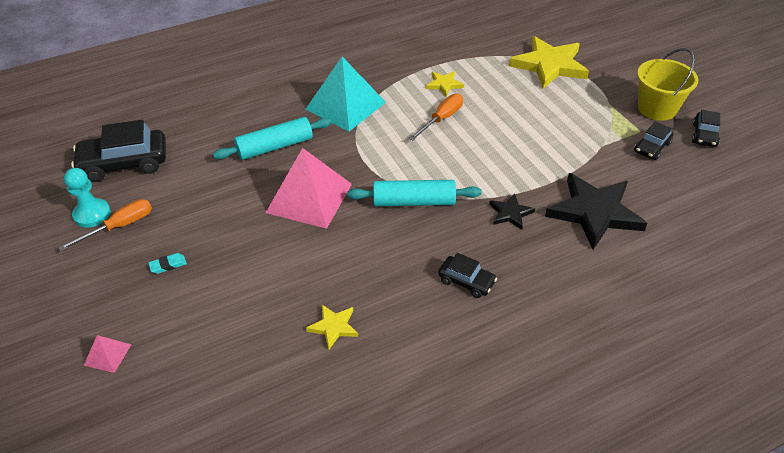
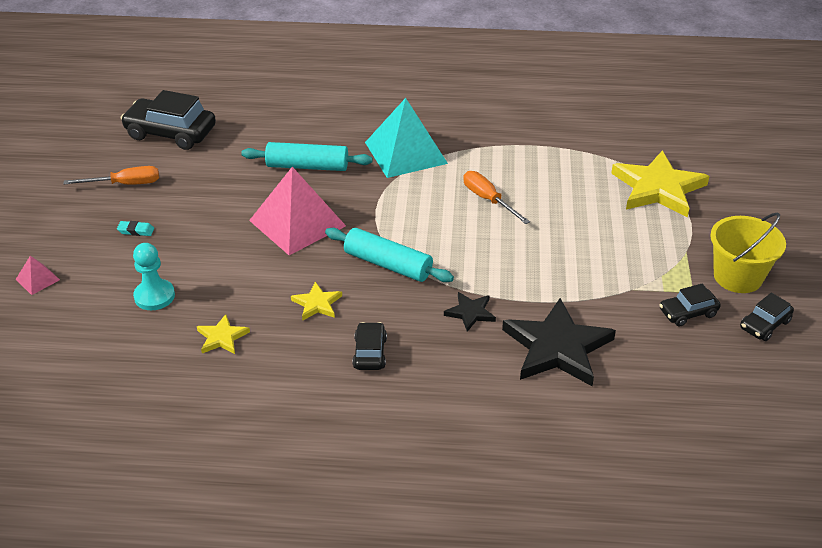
camera: 30 degrees right, 5 degrees down
turquoise pawn [64,168,111,228] -> turquoise pawn moved to [133,243,175,310]
orange screwdriver [409,94,463,140] -> orange screwdriver turned 105 degrees counterclockwise [463,171,530,224]
yellow star [426,71,464,96] -> yellow star moved to [291,282,342,321]
black car [438,253,497,298] -> black car turned 150 degrees counterclockwise [352,322,387,370]

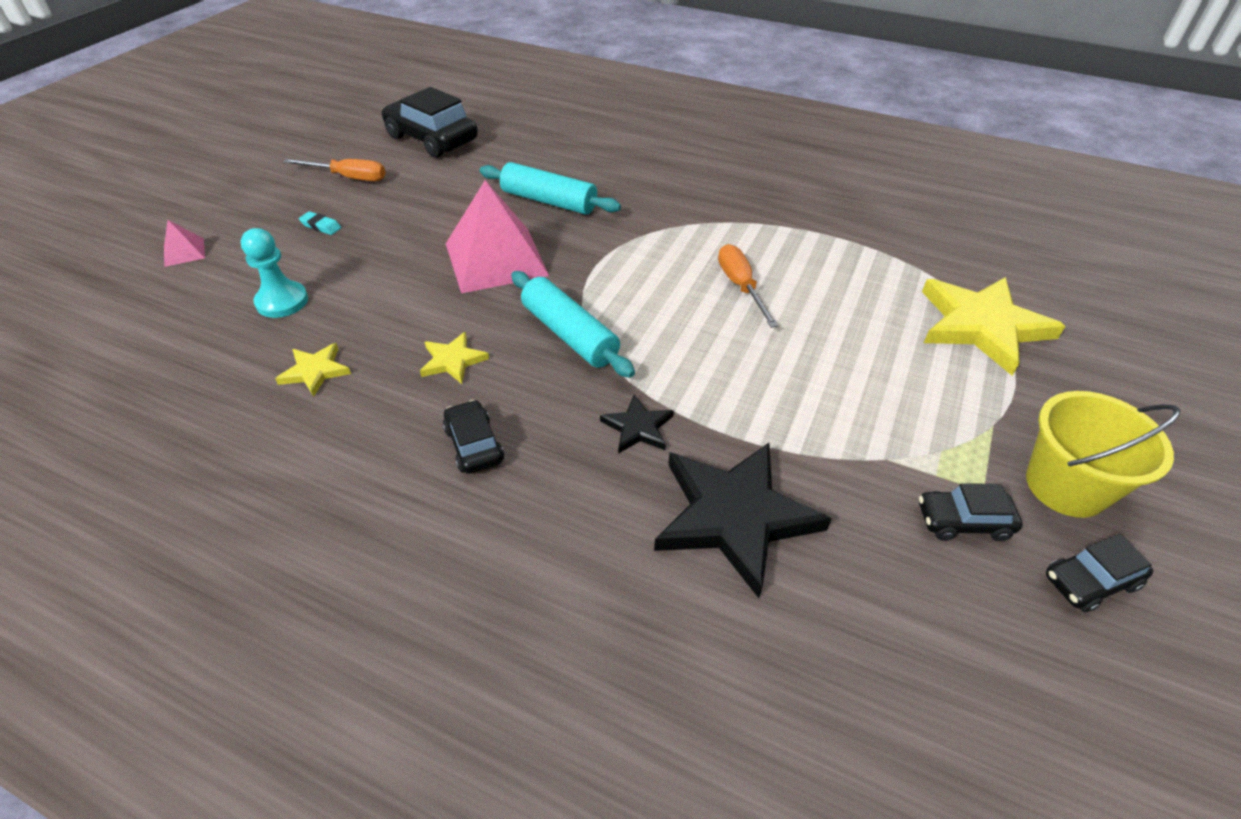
camera: 20 degrees right, 5 degrees up
black car [352,322,387,370] -> black car turned 45 degrees counterclockwise [443,400,504,474]
turquoise pyramid [365,98,448,178] -> none

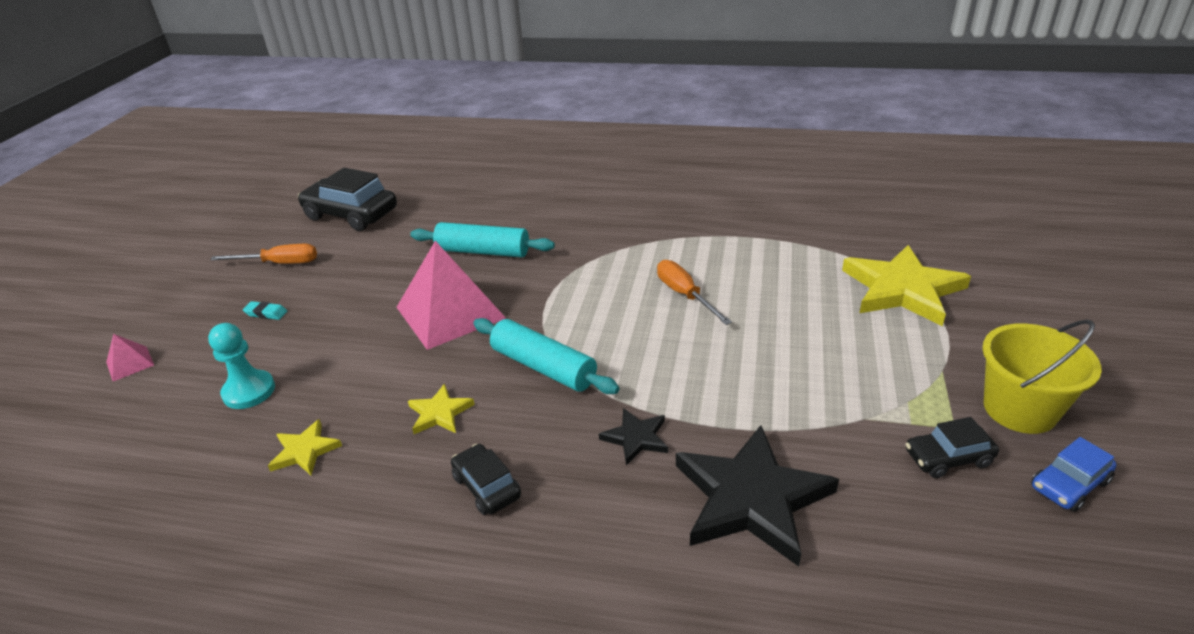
camera: 10 degrees left, 10 degrees down
black car [1046,534,1153,612] -> blue car [1031,437,1116,512]

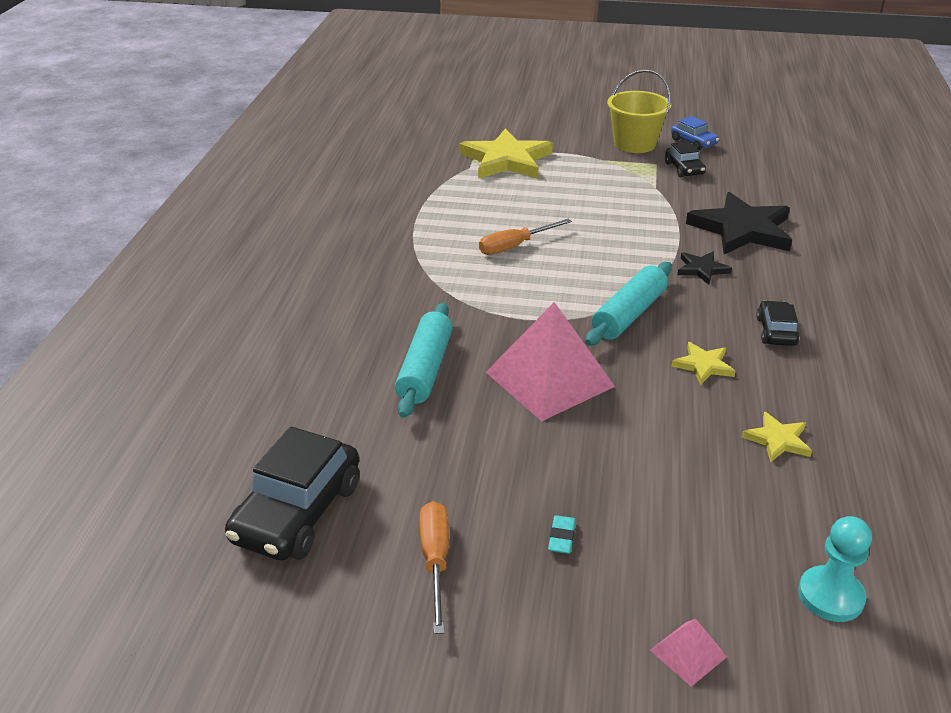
camera: 95 degrees left, 0 degrees up
turquoise pawn [208,323,275,409] -> turquoise pawn moved to [798,516,872,622]
black car [451,444,521,515] -> black car turned 135 degrees clockwise [756,301,800,346]

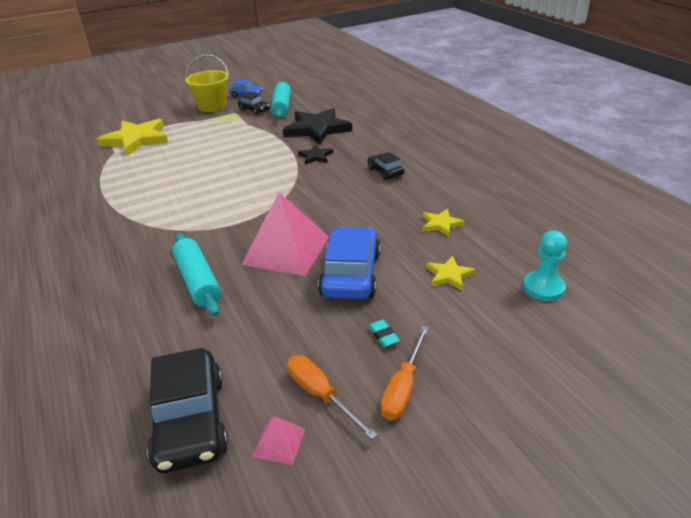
camera: 35 degrees left, 0 degrees up
orange screwdriver [479,219,572,255] -> orange screwdriver moved to [380,326,429,421]
turquoise rolling pin [585,262,672,346] -> turquoise rolling pin moved to [271,82,291,119]
pink pyramid [650,619,727,687] -> pink pyramid moved to [252,416,305,465]
yellow star [671,342,736,385] -> yellow star moved to [426,256,476,291]
none -> blue car [318,227,381,299]

